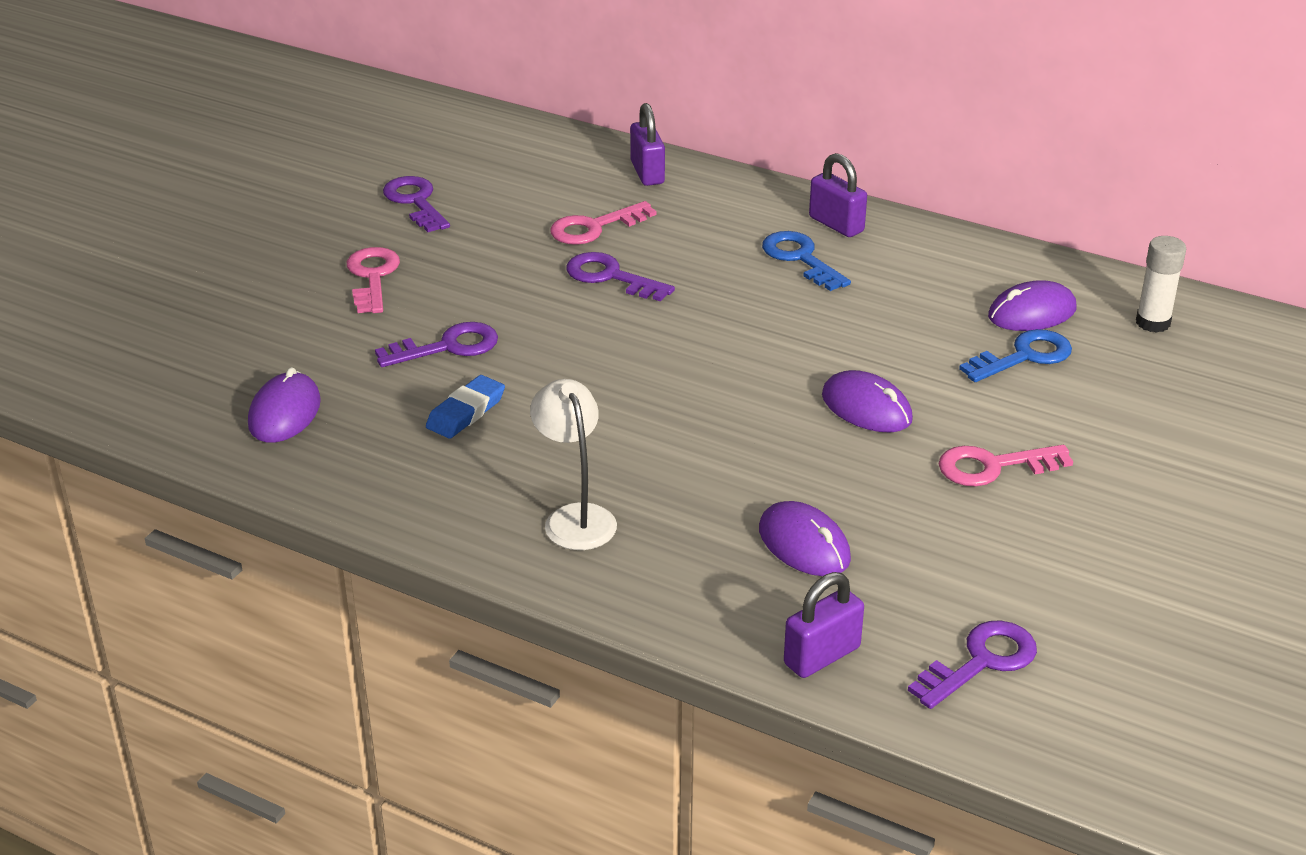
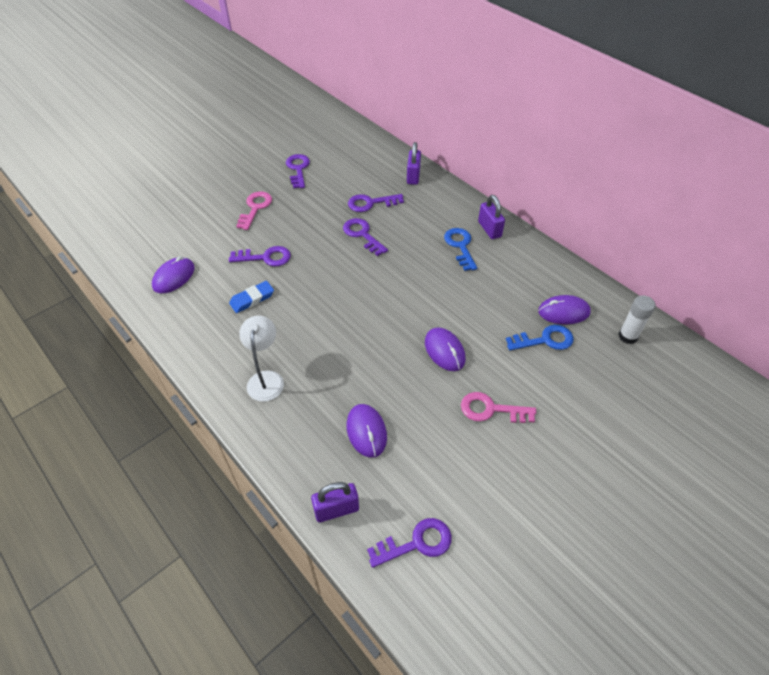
camera: 20 degrees right, 15 degrees up
pink key [550,201,656,245] -> purple key [348,194,404,212]

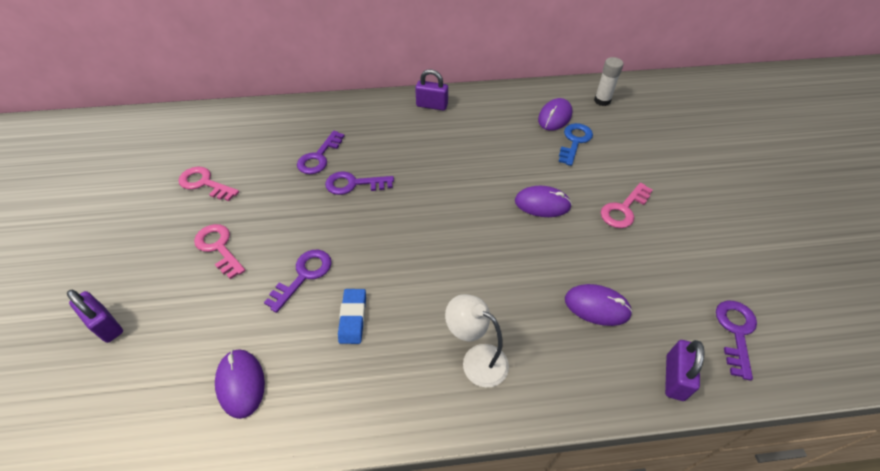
camera: 55 degrees left, 0 degrees up
purple key [286,154,310,188] -> pink key [178,167,239,201]
purple padlock [407,142,421,185] -> purple padlock moved to [67,290,123,343]
blue key [444,228,477,271] -> none

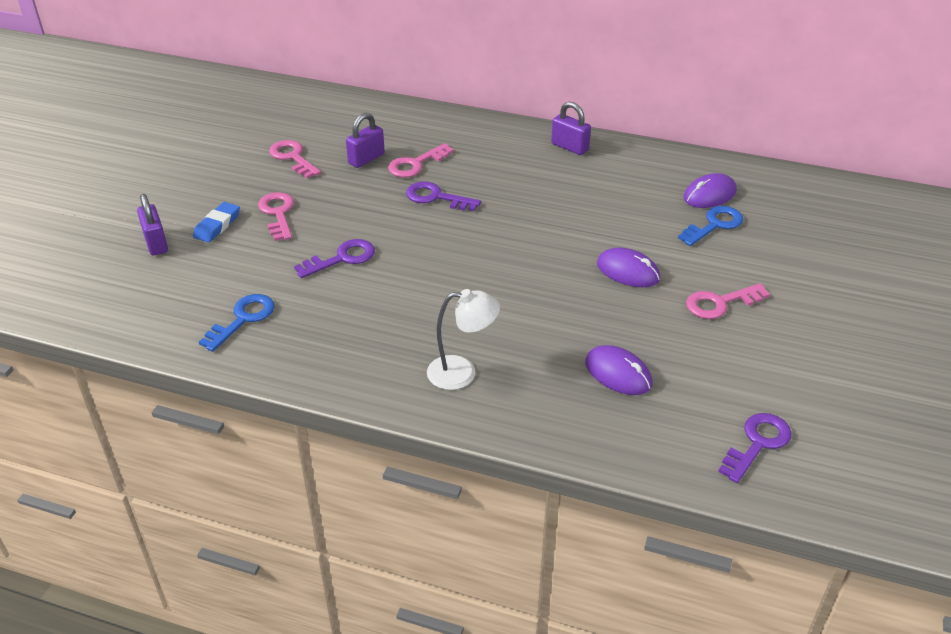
camera: 25 degrees right, 10 degrees down
purple mouse [215,349,265,419] -> blue key [199,294,275,352]
purple key [297,131,345,174] -> pink key [388,143,454,178]
blue eraser [338,289,366,344] -> blue eraser moved to [193,202,240,243]
white lamp [445,294,509,387] -> white lamp turned 120 degrees clockwise [427,289,500,390]
white glue stick [594,57,623,106] -> none
purple padlock [665,340,704,401] -> purple padlock moved to [346,113,385,168]

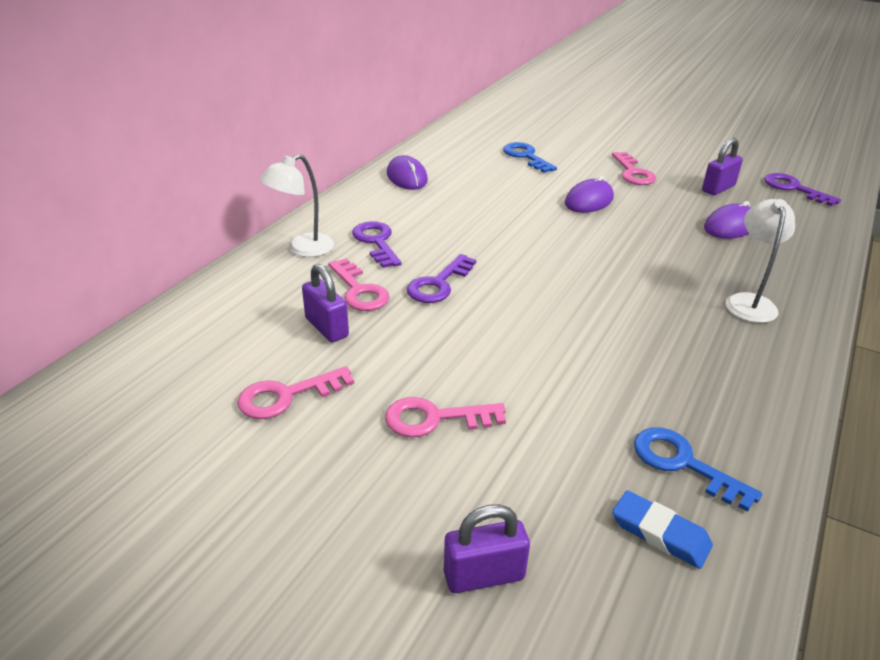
camera: 80 degrees left, 5 degrees down
blue eraser [193,202,240,243] -> blue eraser moved to [612,490,713,569]
purple key [294,239,375,278] -> purple key moved to [352,221,401,268]
purple padlock [551,102,591,155] -> purple padlock moved to [702,138,743,195]
purple mouse [684,173,737,208] -> purple mouse moved to [387,155,428,190]
none -> white lamp [259,154,334,257]

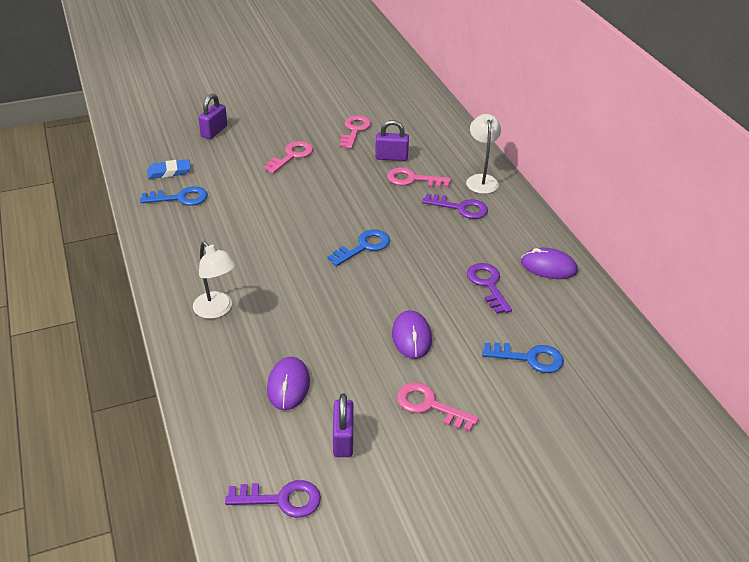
camera: 130 degrees right, 5 degrees up
purple key [407,254,476,303] -> purple key moved to [467,263,512,314]
none -> blue key [328,230,390,266]

